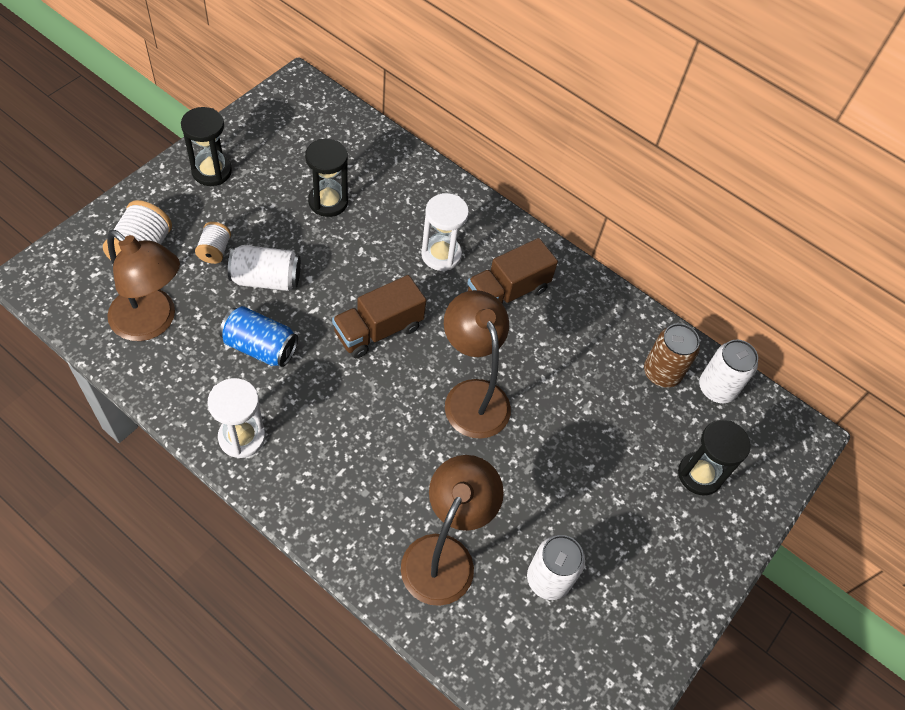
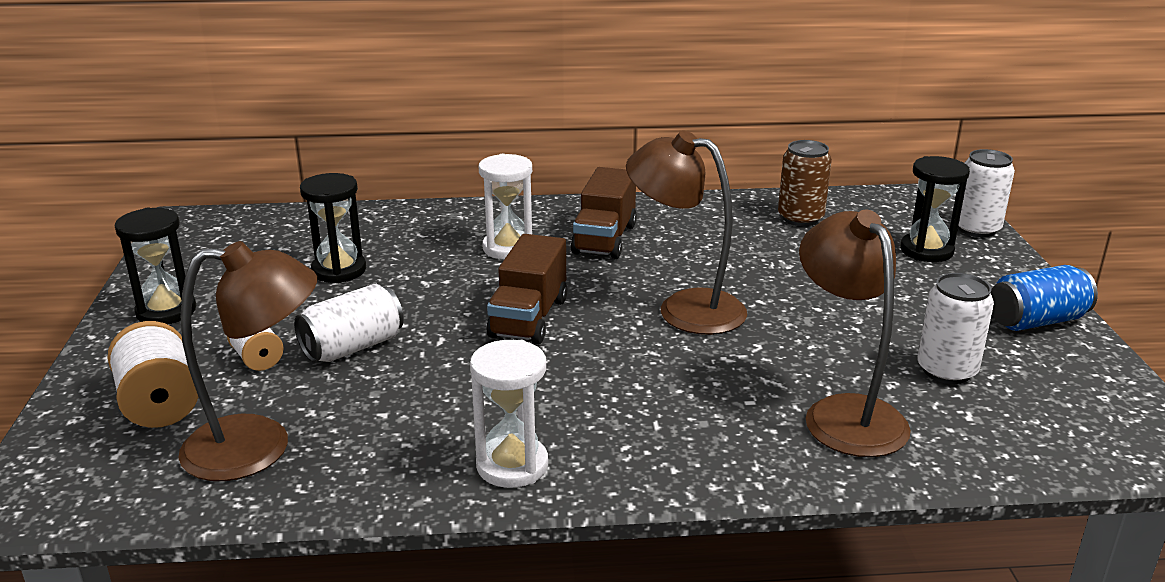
camera: 35 degrees left, 30 degrees down
blue can [220,306,298,367] -> blue can moved to [991,265,1098,331]
white can [699,340,758,403] -> white can moved to [958,149,1015,237]

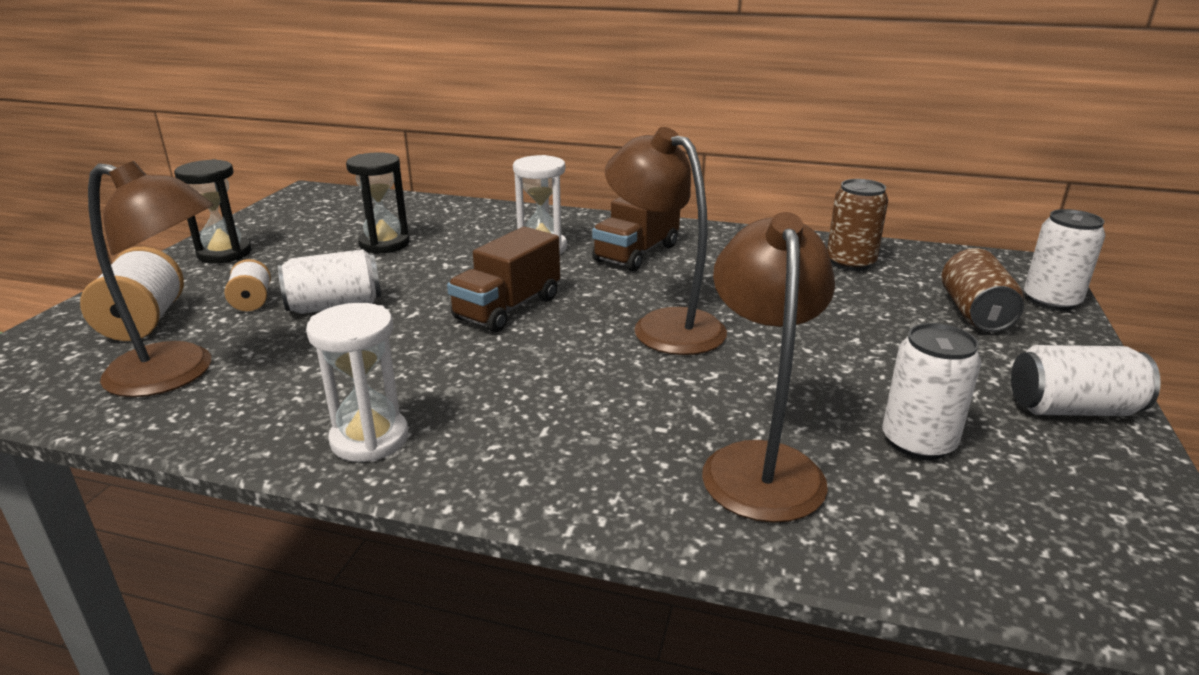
camera: 20 degrees right, 0 degrees up
black hourglass [900,156,970,262] -> brown can [942,248,1024,332]
blue can [991,265,1098,331] -> white can [1011,345,1161,416]

